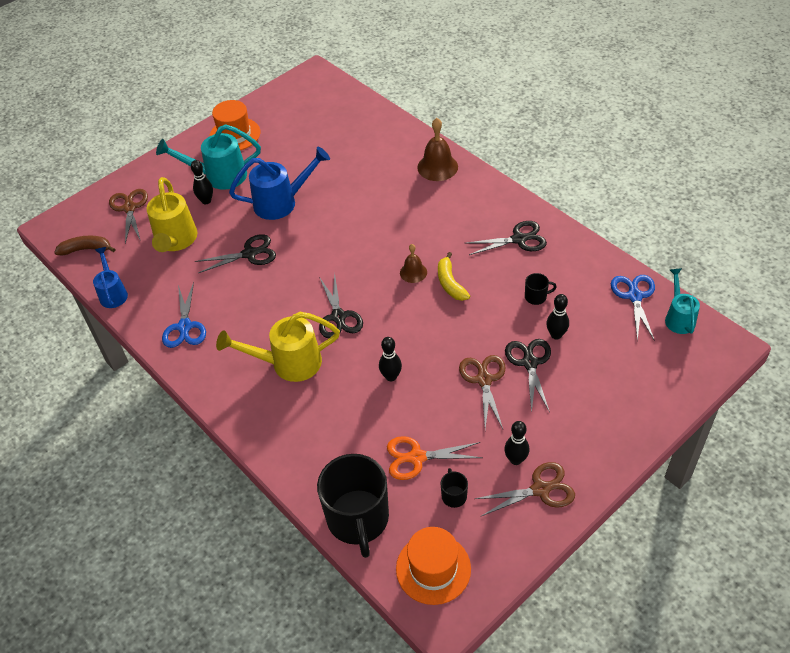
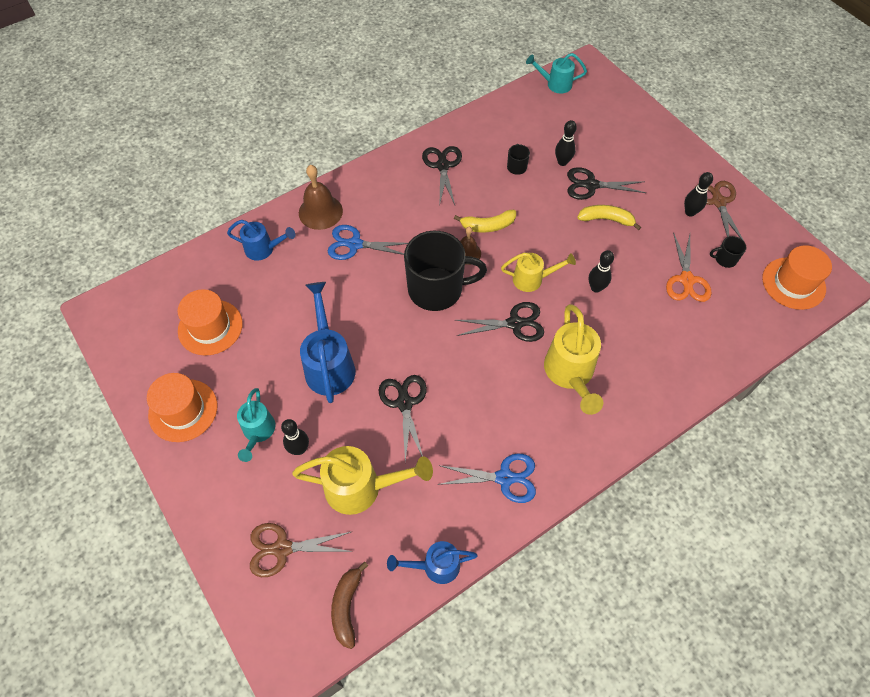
camera: 85 degrees left, 10 degrees up
turquoise watering can [156,124,261,190] -> turquoise watering can [237,388,275,462], size x0.62
black mug [317,454,389,558] -> black mug moved to [404,231,487,311]
brown scissors [459,355,505,429] -> yellow banana [577,205,641,231]
blue scissors [611,275,655,341] -> blue scissors moved to [328,225,408,260]
none -> orange hat [178,289,243,356]
none -> blue watering can [227,220,295,261]
none -> yellow watering can [501,252,576,292]

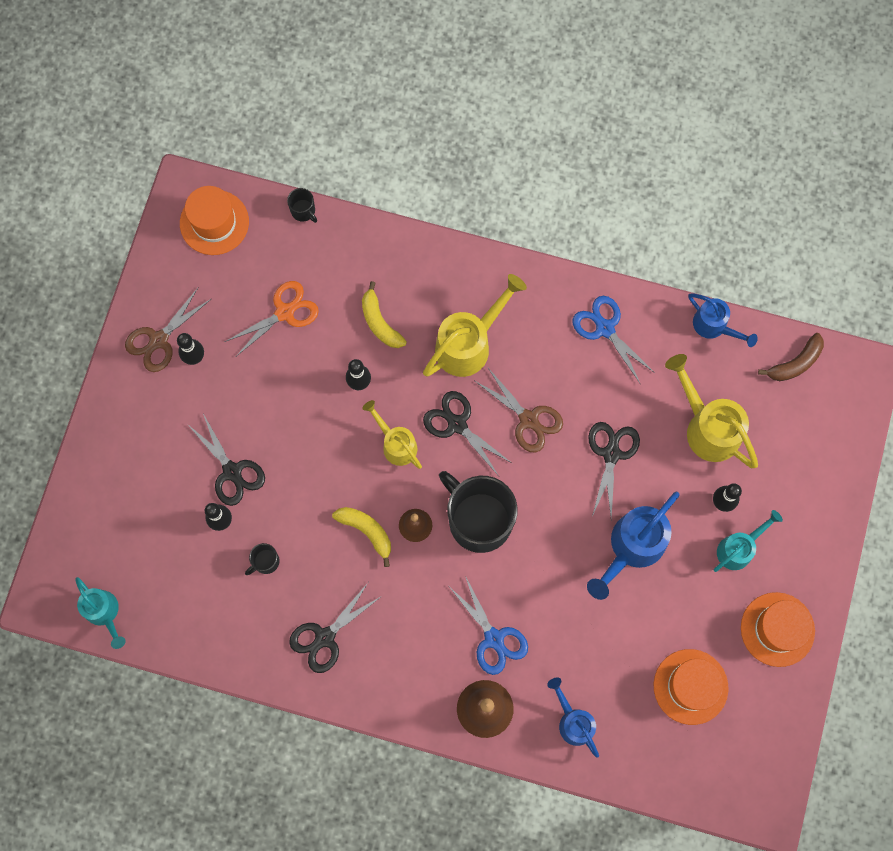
camera: 130 degrees left, 15 degrees up
brown scissors [250,523,353,577] -> brown scissors moved to [475,368,563,453]
black scissors [379,375,427,462] -> black scissors turned 150 degrees clockwise [588,422,640,519]
yellow banana [577,205,641,231] -> yellow banana moved to [362,281,407,348]
black mug [710,236,746,268] -> black mug moved to [287,188,317,223]

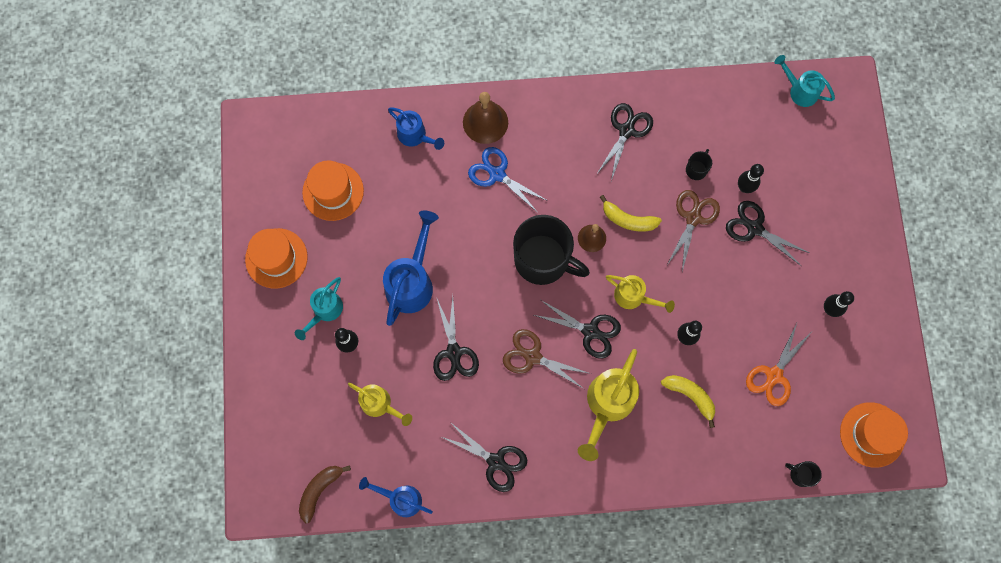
camera: 160 degrees right, 0 degrees up
brown scissors [125,288,211,372] -> brown scissors moved to [667,190,720,271]
blue scissors [573,296,655,383] -> black scissors [442,422,527,492]
yellow watering can [665,354,758,468] -> yellow watering can [348,382,412,426], size x0.62

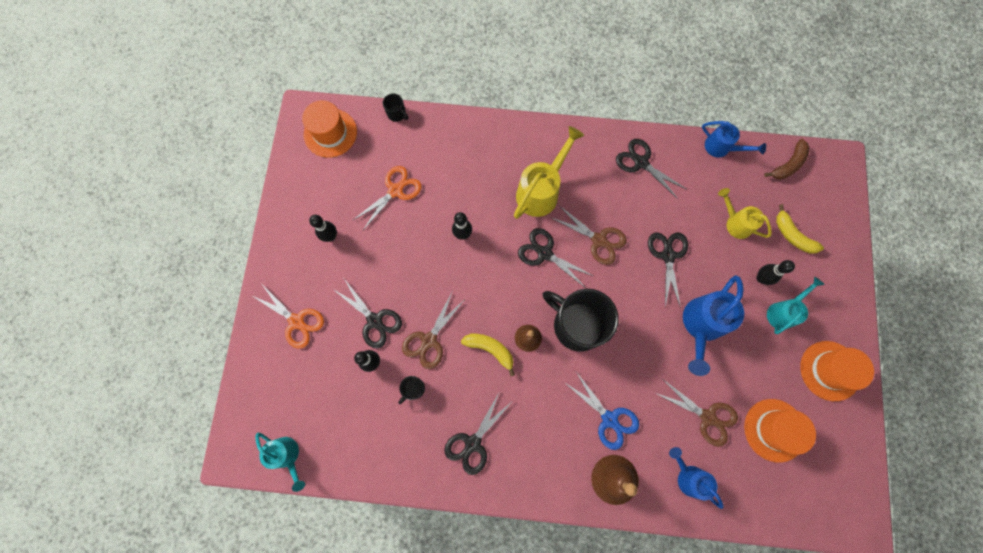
camera: 170 degrees left, 0 degrees up
yellow watering can [606,275,675,313] -> none
yellow banana [661,375,715,428] -> yellow banana moved to [776,204,824,254]
none -> orange scissors [253,283,324,349]
none -> brown scissors [655,380,738,447]

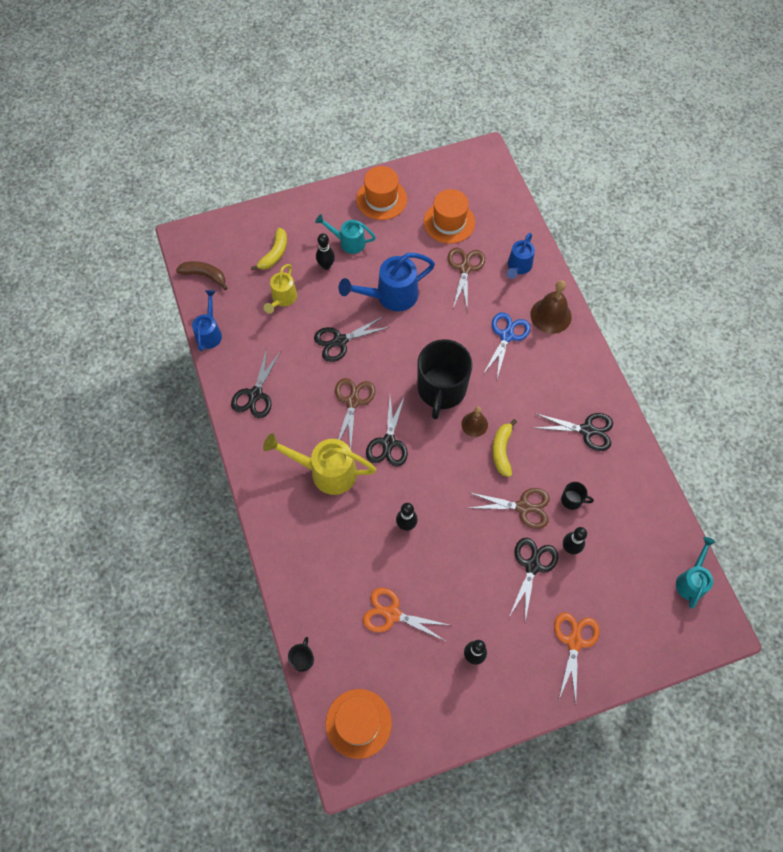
camera: 115 degrees left, 10 degrees down
blue watering can [683,275,744,376] -> blue watering can turned 150 degrees clockwise [339,253,435,311]

